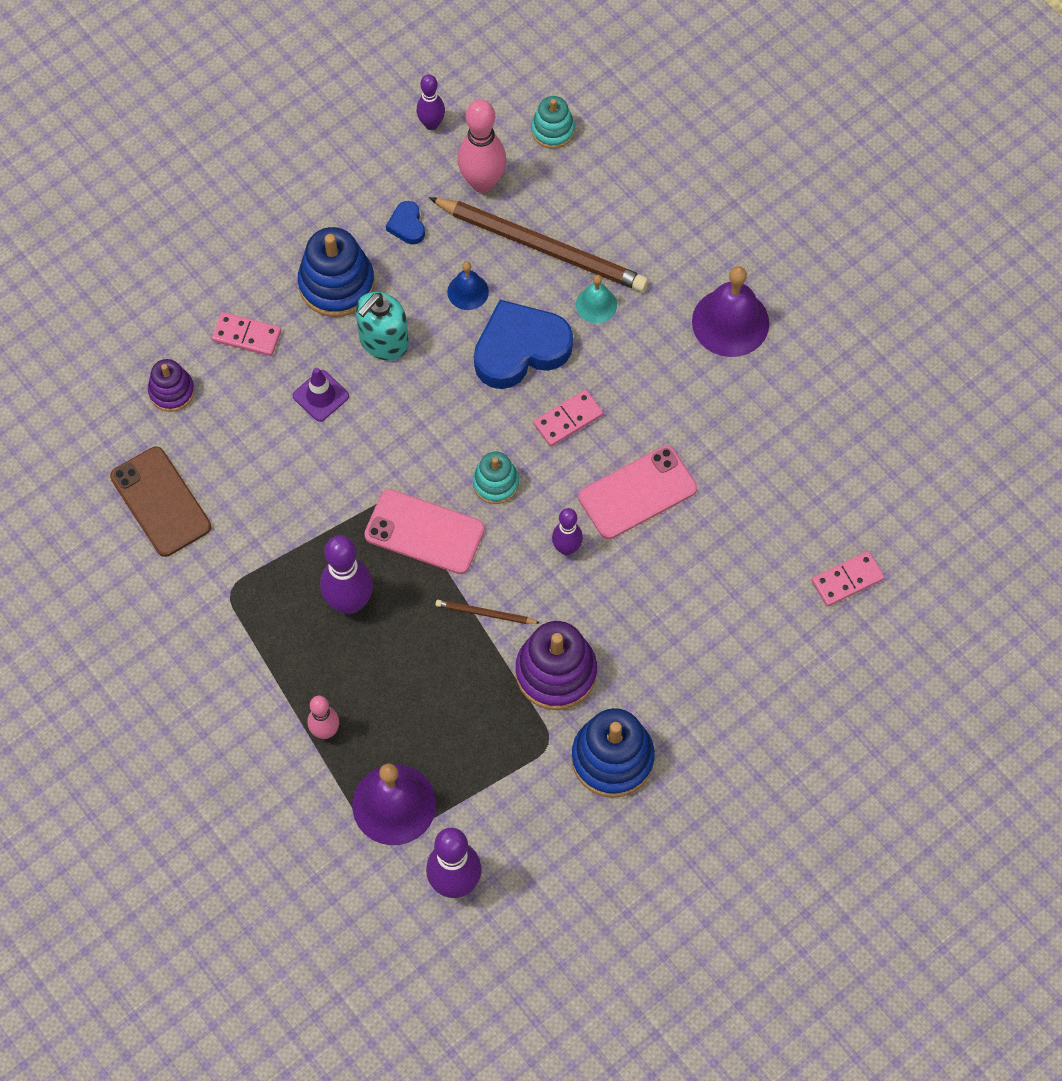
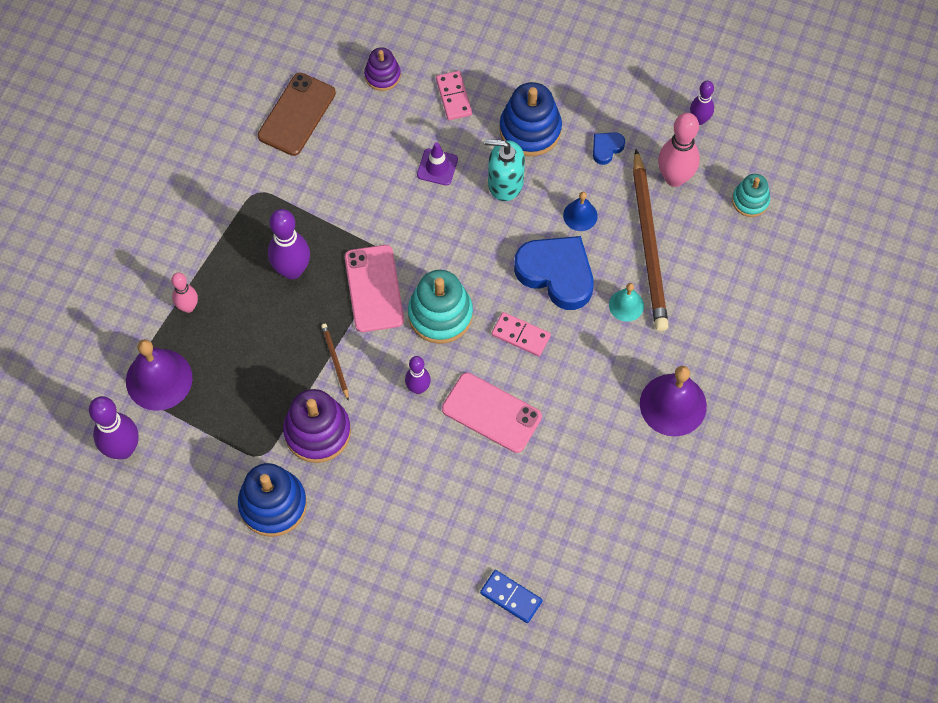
camera: 60 degrees right, 0 degrees up
turquoise stacking toy [473,452,519,504] -> turquoise stacking toy [408,270,473,344], size x1.69
pink domino [812,551,884,607] -> blue domino [480,570,543,623]

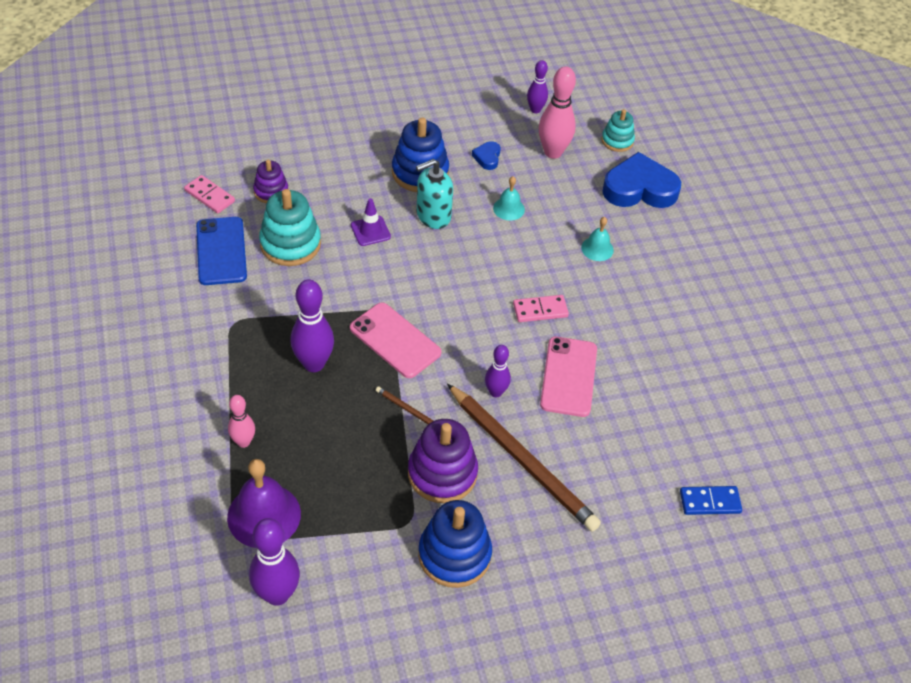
camera: 40 degrees left, 15 degrees down
brown phone [258,73,336,156] -> blue phone [196,217,247,285]
turquoise stacking toy [408,270,473,344] -> turquoise stacking toy moved to [259,189,321,266]
pink domino [436,71,472,120] -> pink domino moved to [184,175,235,213]
pink phone [442,372,542,453] -> pink phone turned 75 degrees counterclockwise [540,337,597,417]
blue heart [514,236,594,310] -> blue heart moved to [602,152,681,208]
blue bell [563,192,598,231] -> turquoise bell [493,176,525,221]
brown pencil [633,149,669,331] -> brown pencil moved to [447,384,601,531]
purple bell [640,366,707,436] -> none

